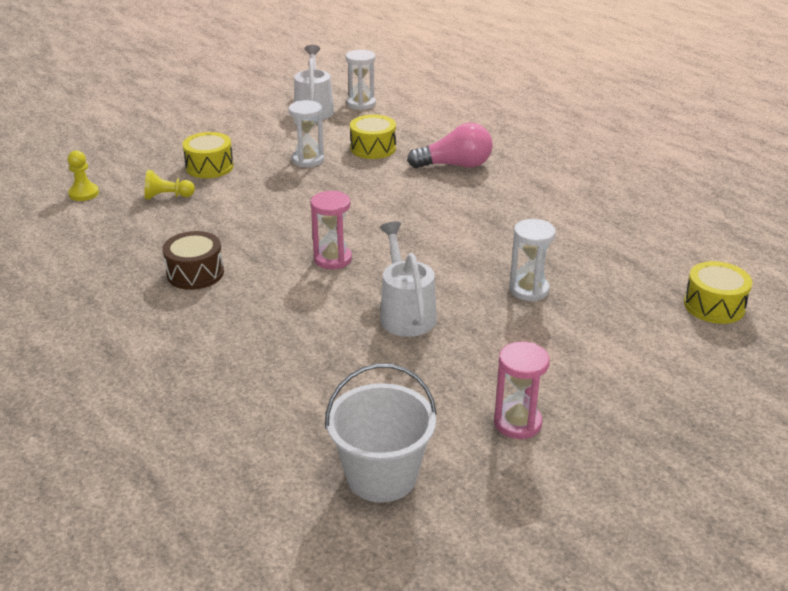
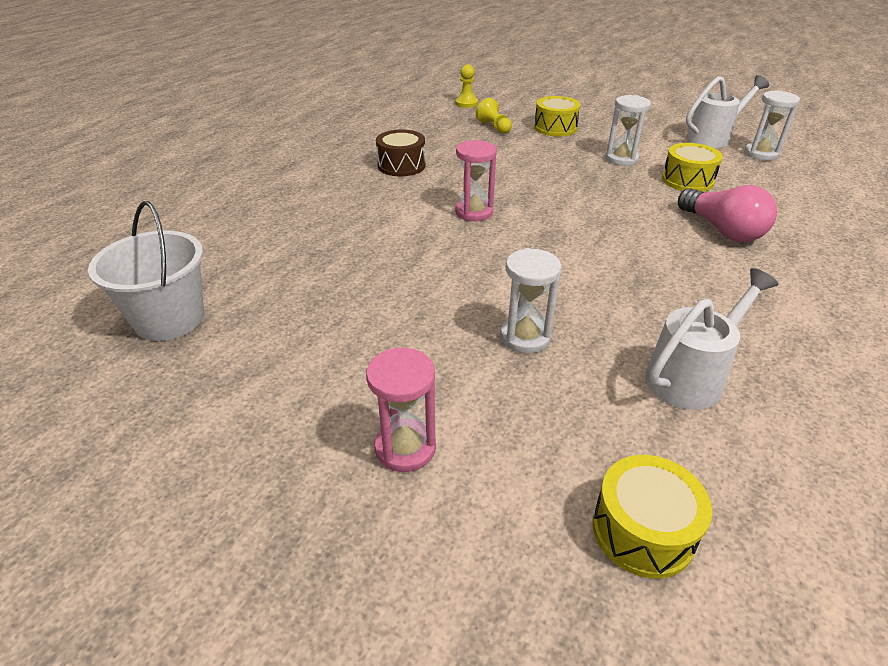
camera: 65 degrees right, 5 degrees up
white watering can [380,222,437,337] -> white watering can moved to [645,268,778,410]
pink hourglass [494,342,550,439] -> pink hourglass moved to [366,348,436,472]

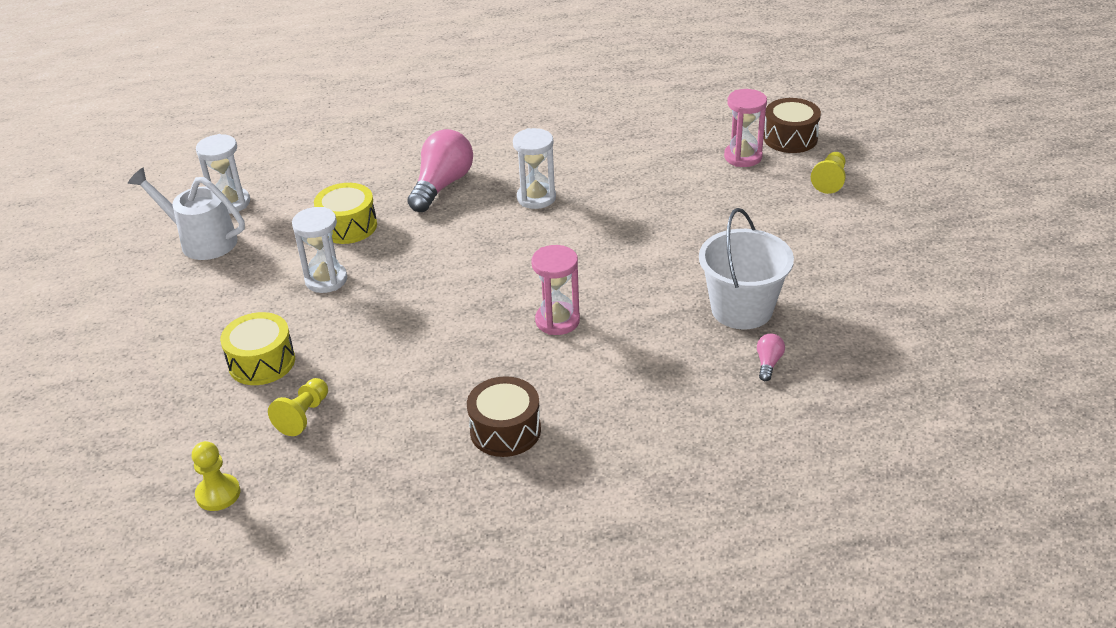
camera: 125 degrees left, 0 degrees up
white bucket [88,201,204,341] -> white bucket moved to [699,208,794,329]
pink hourglass [366,348,436,472] -> pink hourglass moved to [724,89,767,167]
white hourglass [500,248,562,353] -> white hourglass moved to [513,128,556,209]
yellow drum [593,455,712,579] -> brown drum [764,98,821,153]
white watering can [645,268,778,410] -> none
none -> pink light bulb [757,333,785,381]
none -> yellow pawn [811,152,846,194]

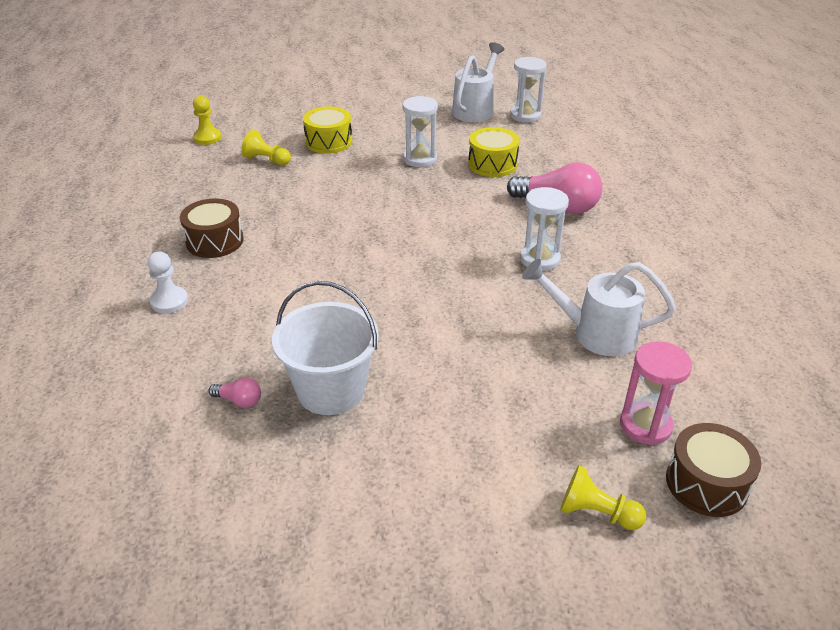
camera: 90 degrees right, 0 degrees up
pink hourglass [532,245,580,335] -> none
none -> white pawn [148,251,188,313]
none -> white watering can [522,259,676,356]

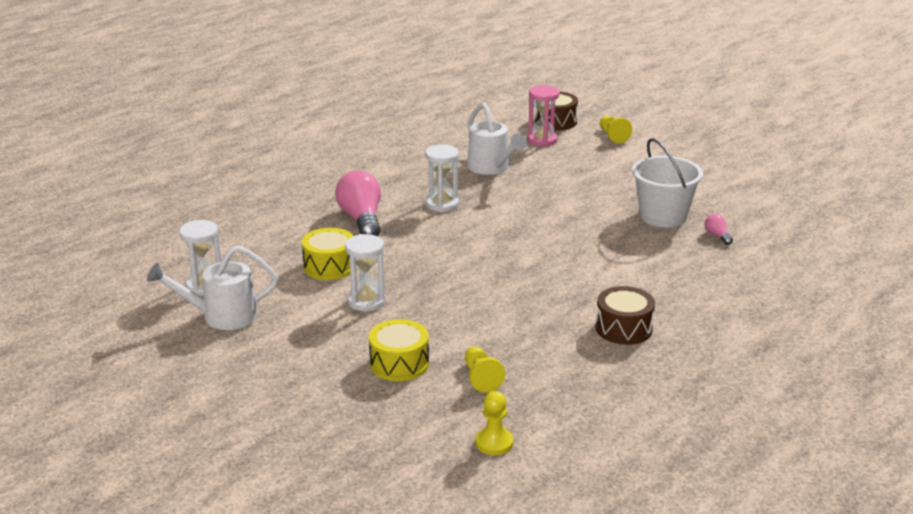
camera: 130 degrees left, 10 degrees down
white pawn [148,251,188,313] -> none

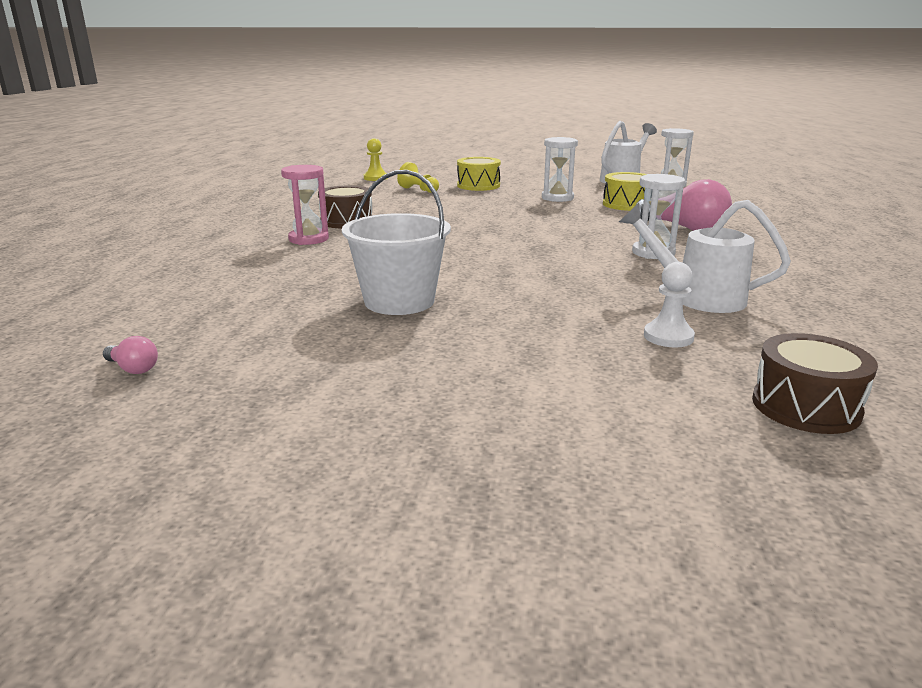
camera: 145 degrees right, 5 degrees down
pink hourglass [528,85,560,147] -> pink hourglass moved to [281,165,329,245]
yellow pawn [600,116,632,143] -> none
pink light bulb [705,214,733,245] -> pink light bulb moved to [103,336,158,374]
none -> white pawn [644,262,695,348]

